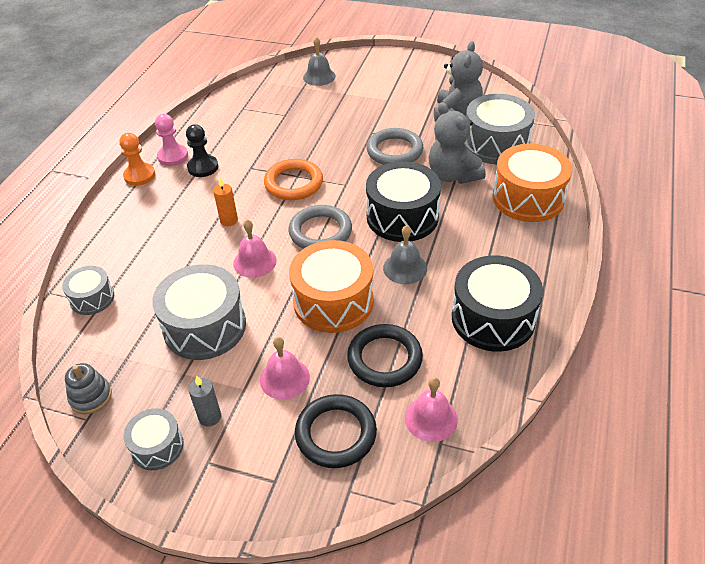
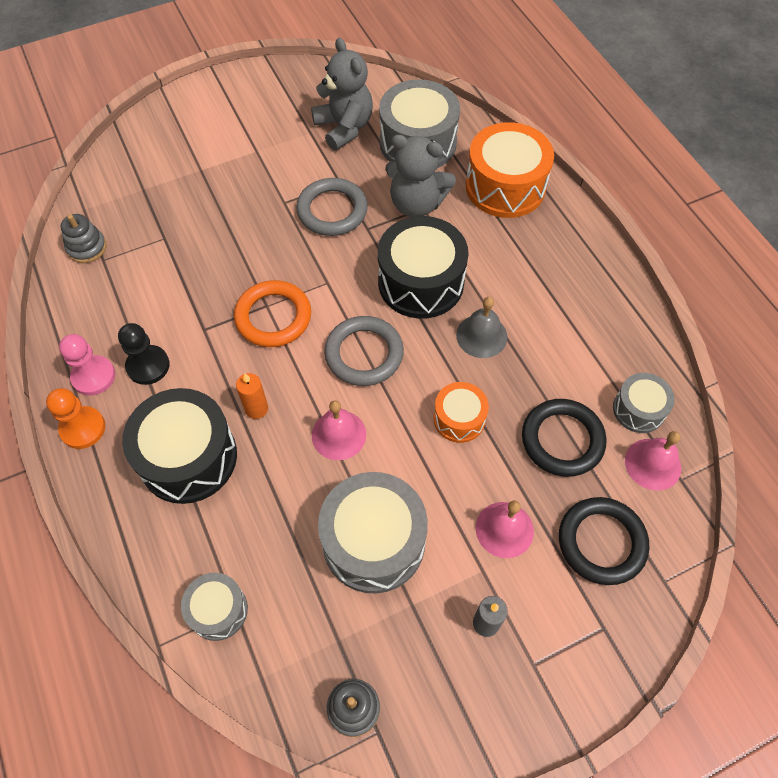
camera: 45 degrees left, 15 degrees up
grey drum [124,408,184,470] -> grey drum moved to [613,373,675,433]
orange drum [289,240,374,333] -> orange drum [434,382,489,443], size x0.55
grey bell [303,37,336,86] -> none
black drum [452,256,543,352] -> black drum moved to [122,388,237,504]
none -> grey stacking toy [61,214,107,263]

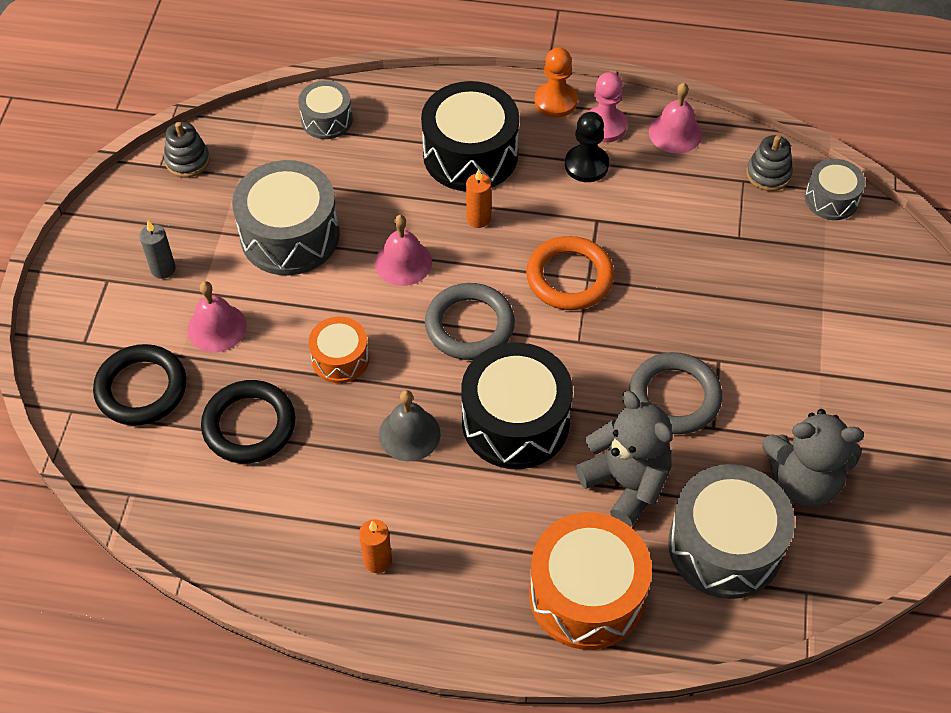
camera: 125 degrees right, 5 degrees down
grey teddy bear [385,135,456,217] -> grey teddy bear turned 90 degrees clockwise [575,391,673,527]
grey drum [613,373,675,433] -> grey drum moved to [805,159,865,220]
pink bell [625,431,681,491] -> pink bell moved to [649,83,703,153]
none -> orange candle [359,519,392,573]

